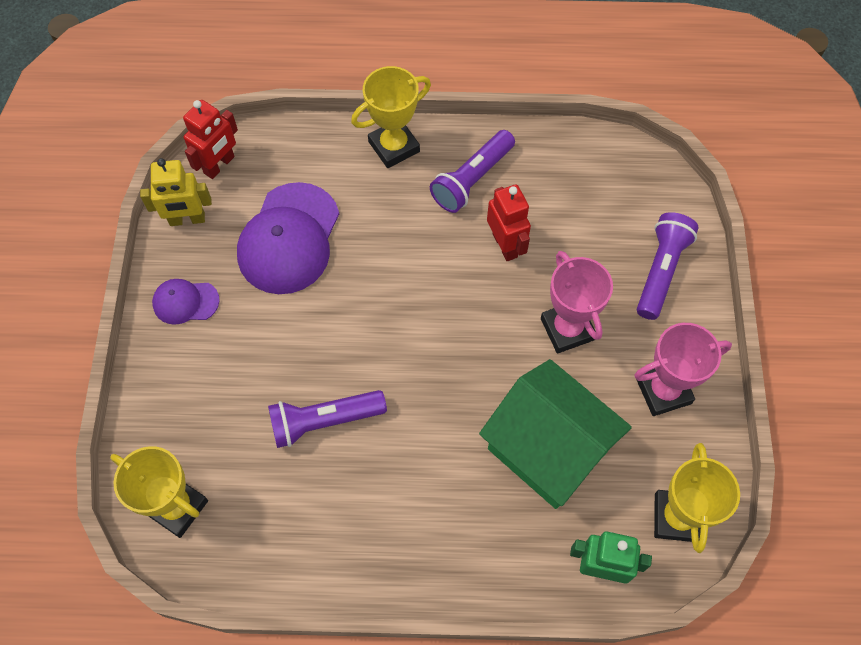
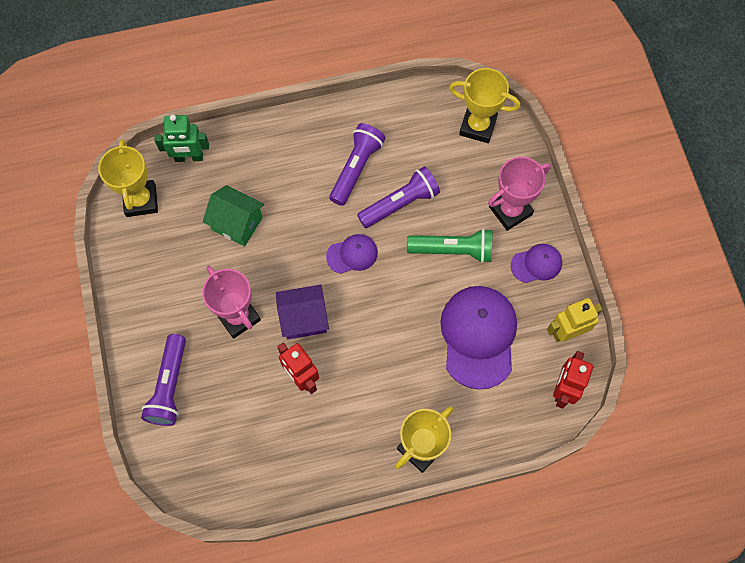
camera: 165 degrees right, 5 degrees up
purple flashlight [430,130,515,213] -> purple flashlight moved to [329,123,385,206]
green house [479,359,632,509] -> green house [203,185,264,247], size x0.59
pink trophy [634,323,732,416] -> pink trophy moved to [488,157,551,231]
none -> purple house [276,285,329,339]
none -> purple cap [326,234,378,274]
none -> green flashlight [407,229,492,263]

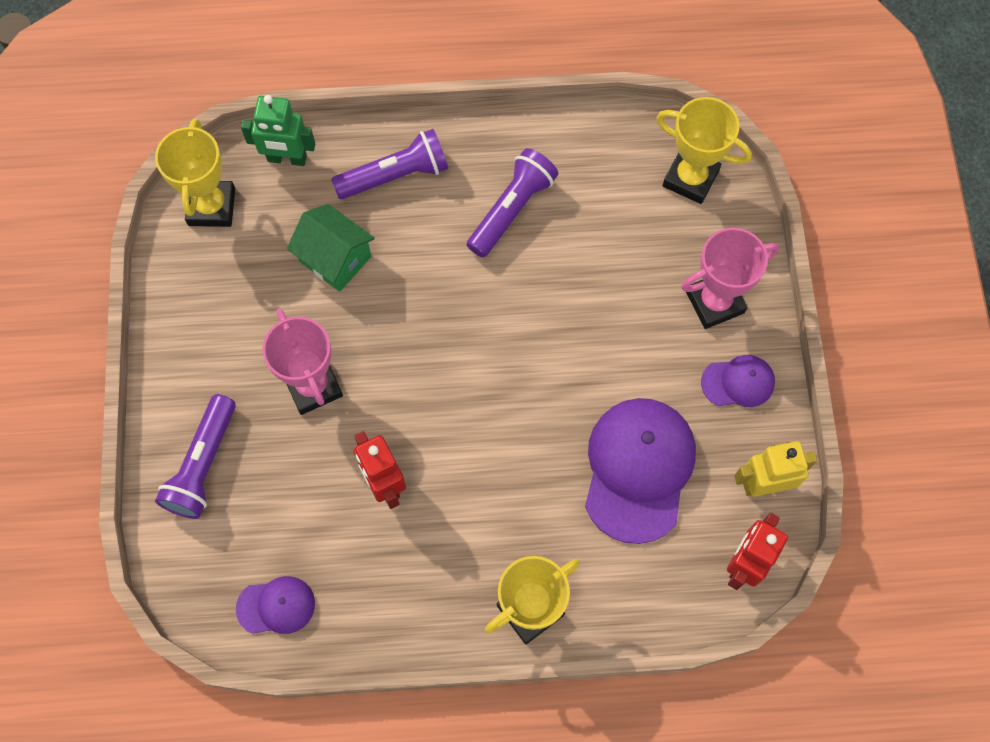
camera: 10 degrees right, 0 degrees up
purple house [276,285,329,339] -> none
purple cap [326,234,378,274] -> purple cap moved to [236,576,315,634]
purple flashlight [357,166,440,228] -> purple flashlight moved to [331,129,448,199]
green flashlight [407,229,492,263] -> none

